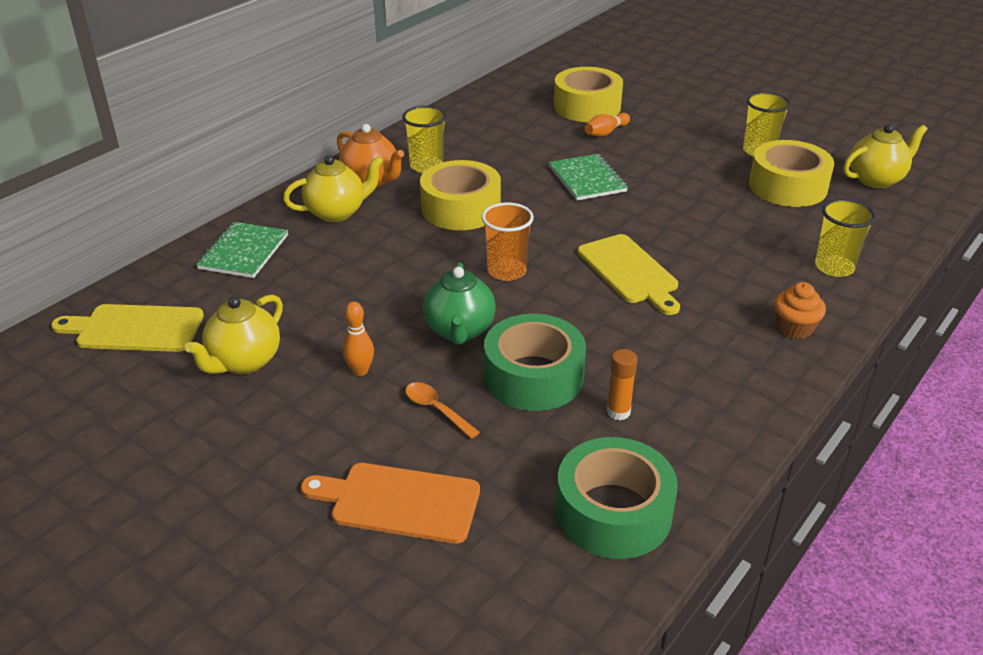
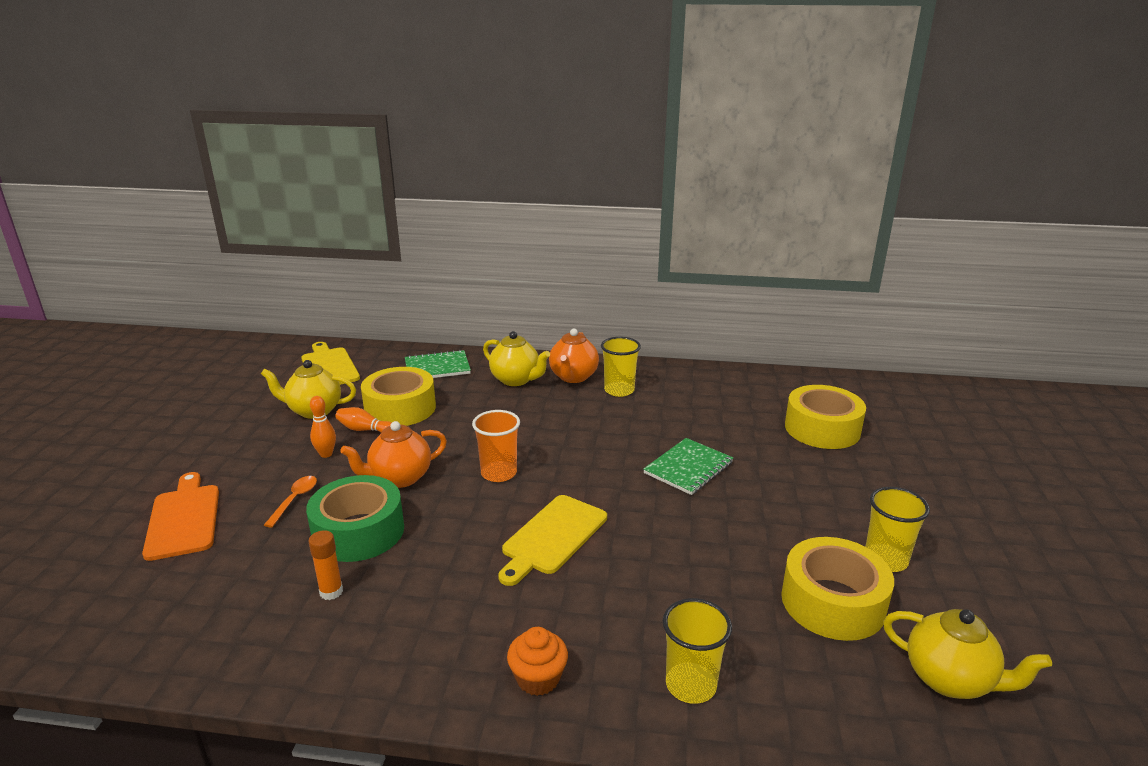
camera: 60 degrees right, 10 degrees down
yellow tape [420,160,501,230] -> yellow tape moved to [361,367,436,426]
green teapot [423,262,496,344] -> orange teapot [340,421,447,488]
green tape [556,437,678,559] -> none
orange bowling pin [585,113,630,137] -> orange bowling pin moved to [336,407,392,432]

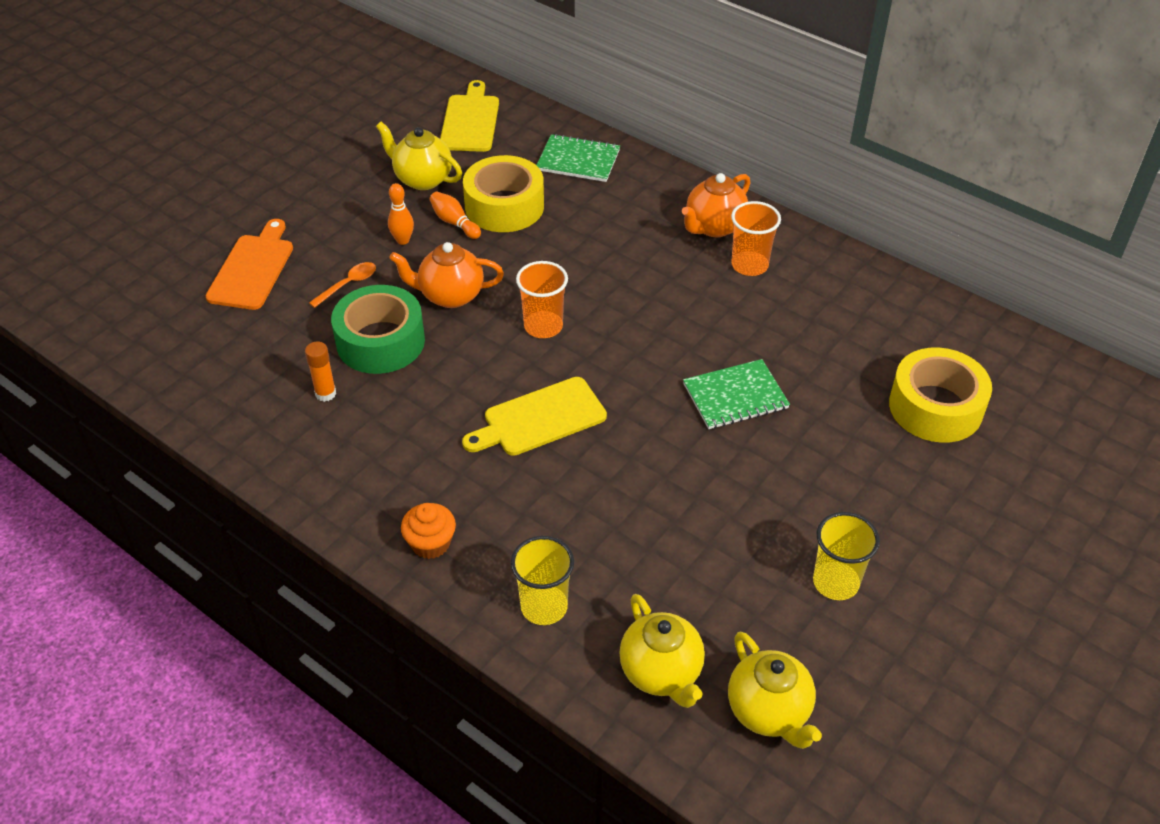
camera: 30 degrees right, 20 degrees up
yellow teapot [483,331,550,386] -> yellow teapot moved to [619,594,705,708]
yellow cup [601,337,641,397] -> orange cup [731,201,781,276]
yellow tape [781,537,894,641] -> none

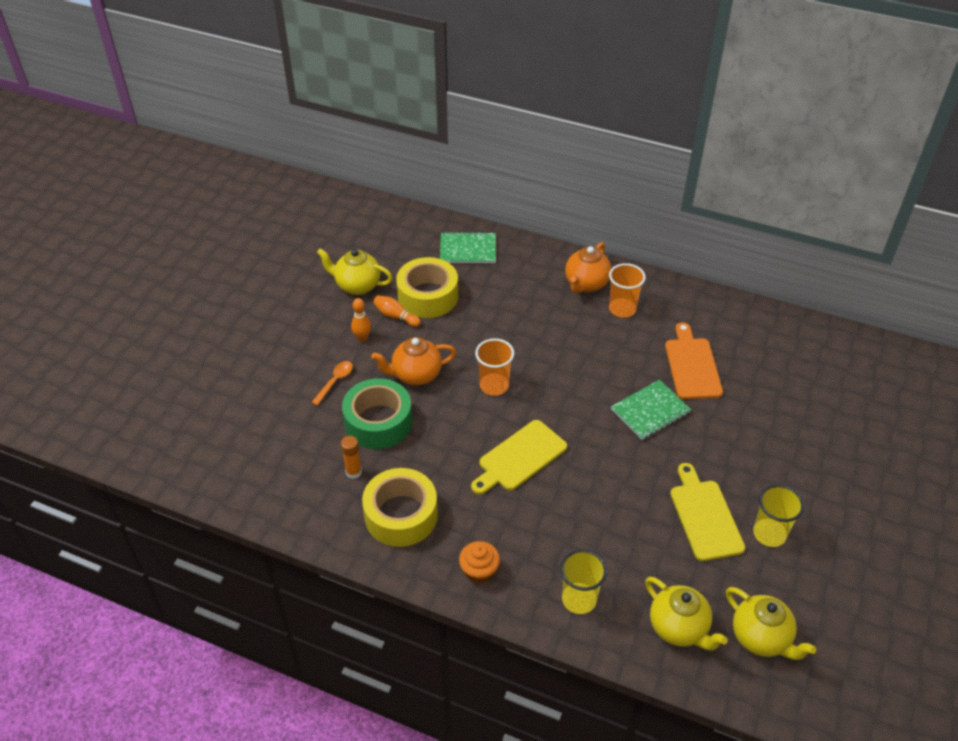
camera: 15 degrees left, 0 degrees up
orange cutting board [206,219,293,310] -> orange cutting board moved to [665,322,723,399]
yellow cutting board [440,80,499,152] -> yellow cutting board moved to [670,463,745,561]
yellow tape [889,347,992,443] -> yellow tape moved to [362,468,438,547]

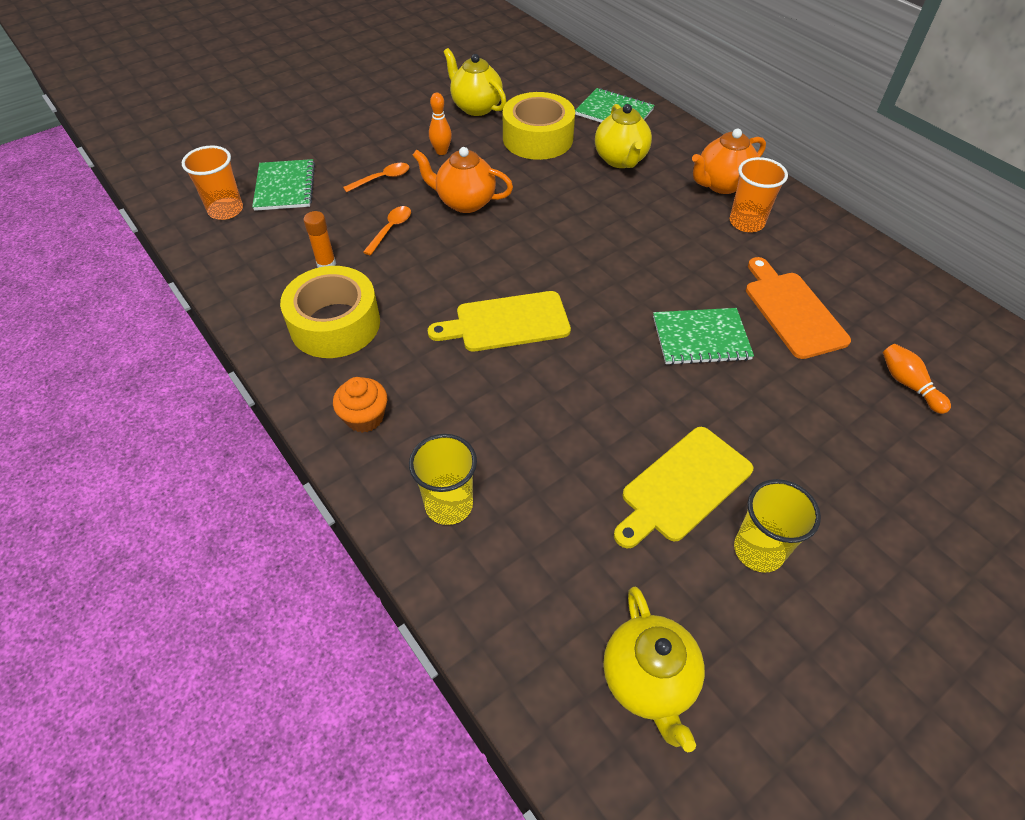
camera: 30 degrees right, 5 degrees up
green tape [342,378,412,449] -> orange spoon [363,206,411,256]
orange bowling pin [373,295,421,327] -> orange bowling pin moved to [883,344,951,414]
orange cup [475,338,514,396] -> orange cup moved to [182,145,243,220]
yellow teapot [645,577,728,651] -> yellow teapot moved to [595,104,652,168]
orange cutting board [665,322,723,399] -> orange cutting board turned 45 degrees counterclockwise [746,257,851,359]
yellow cutting board [670,463,745,561] -> yellow cutting board turned 150 degrees counterclockwise [614,427,753,548]
none -> green notebook [252,159,315,211]

